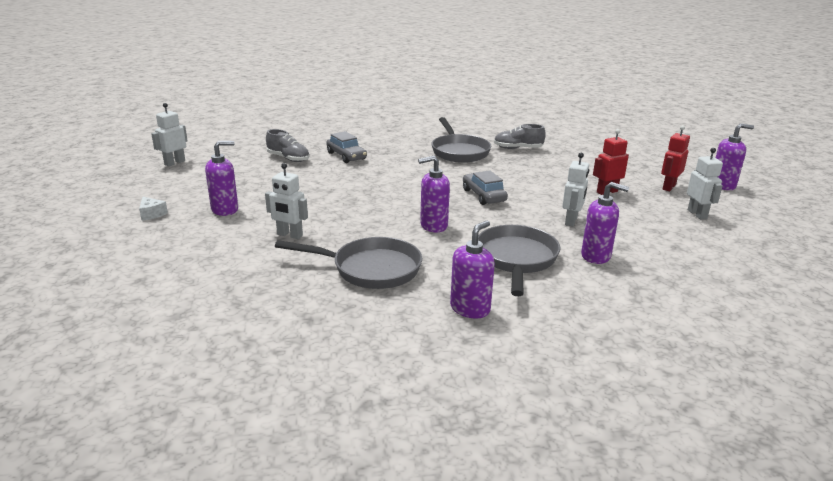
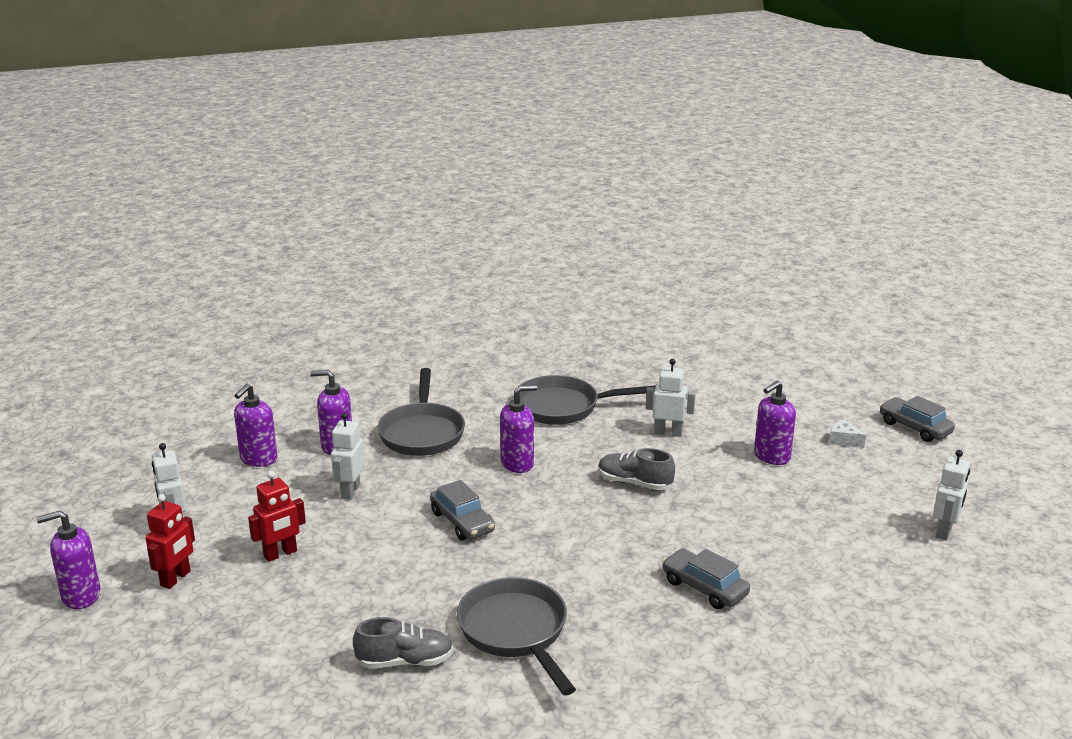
camera: 170 degrees right, 0 degrees up
grey shoe [266,129,310,162] -> grey shoe moved to [598,448,675,490]
purple soap dispenser [450,221,495,318] -> purple soap dispenser moved to [234,383,277,467]
none -> grey car [880,396,955,442]

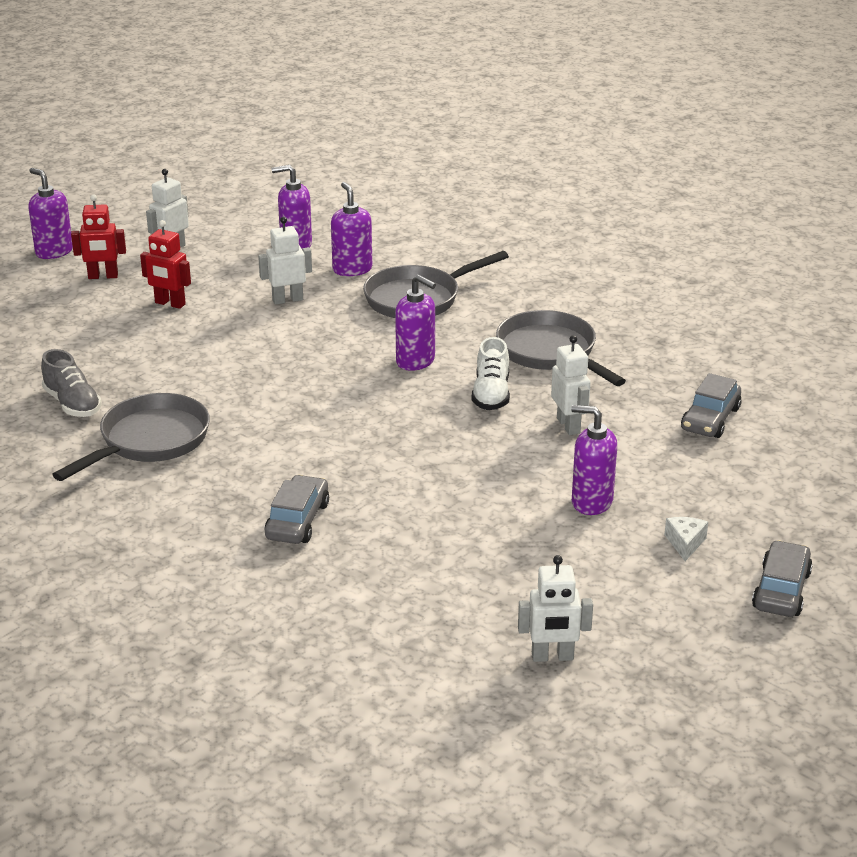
camera: 60 degrees right, 5 degrees up
grey car [430,480,495,540] -> grey car moved to [681,373,742,438]
grey shoe [598,448,675,490] -> none
none -> white shoe [472,337,510,410]

